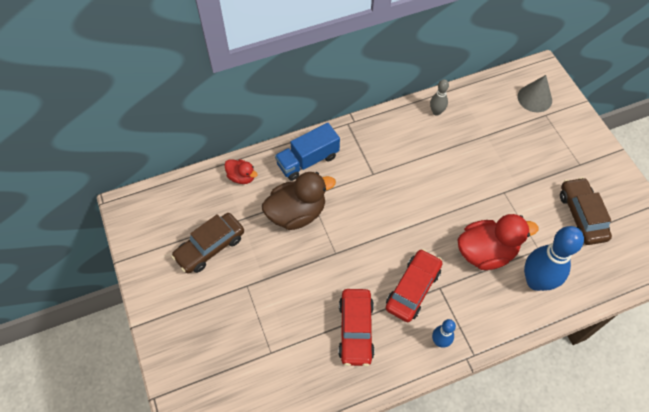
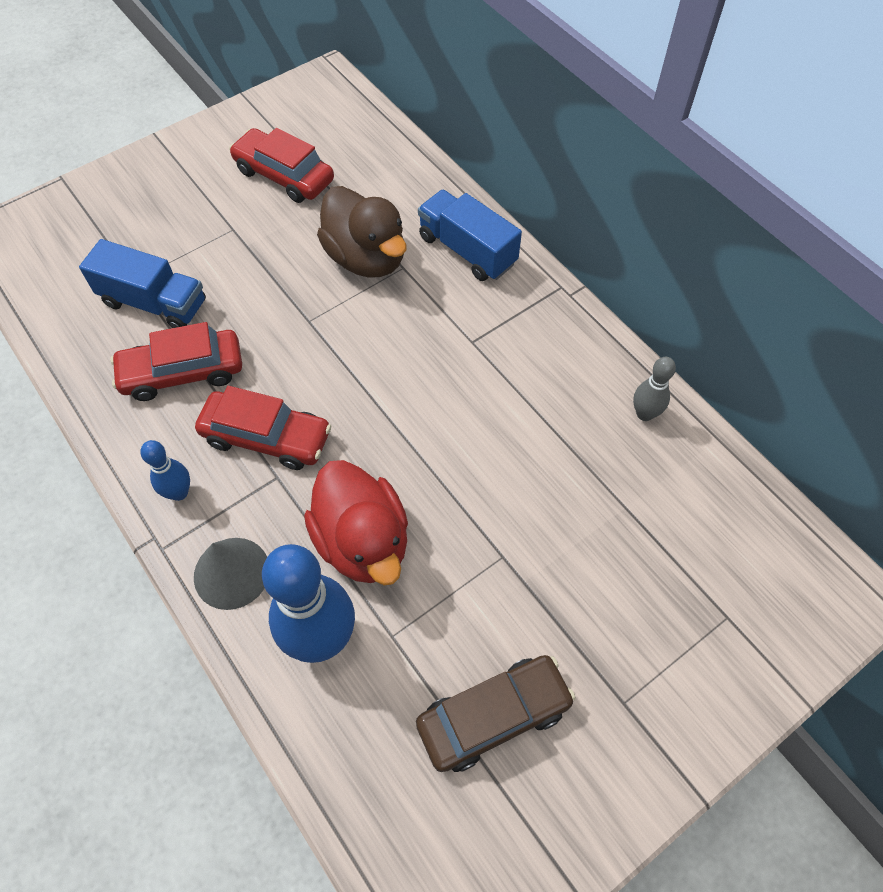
camera: 75 degrees right, 0 degrees up
brown car [171,213,244,274] -> red car [229,128,334,203]
red duck [225,159,258,184] -> none
grey cone [518,75,552,112] -> grey cone moved to [194,538,267,610]
none -> blue truck [79,239,206,328]

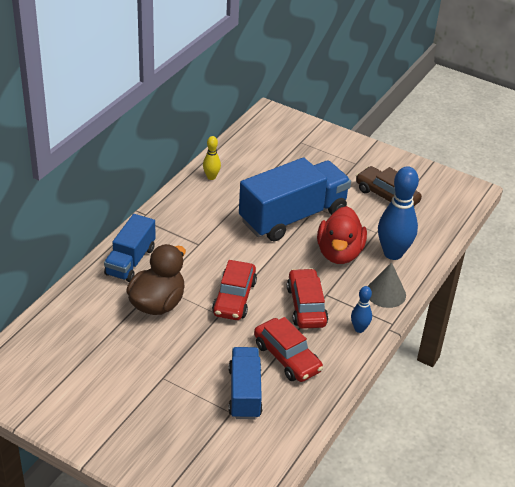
camera: 115 degrees left, 20 degrees down
red car [229,128,334,203] -> red car moved to [212,260,257,320]
red duck [304,460,408,585] -> red duck turned 150 degrees clockwise [317,206,367,264]
grey bowling pin [633,357,676,421] -> yellow bowling pin [203,136,221,180]
none -> blue truck [239,157,351,242]

